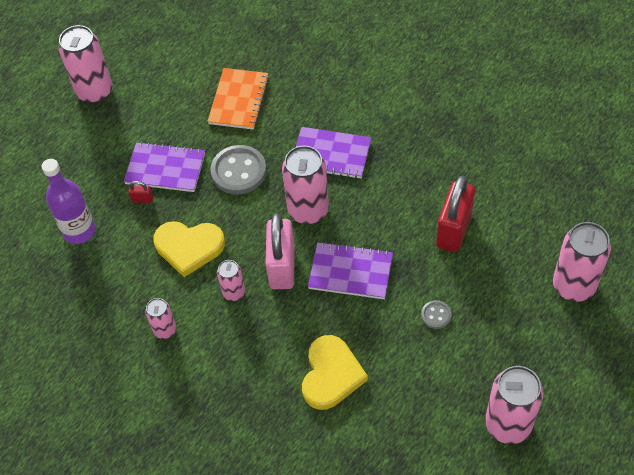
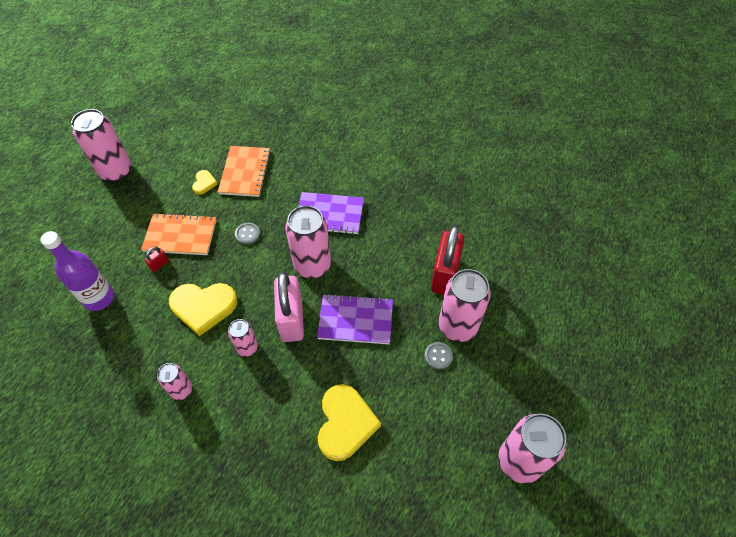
camera: 10 degrees left, 0 degrees up
purple notebook [124,142,205,192] -> orange notebook [141,213,217,255]
red padlock [128,181,153,203] -> red padlock turned 45 degrees counterclockwise [144,246,169,272]
grey button [210,145,267,195] -> grey button [235,223,260,245], size x0.50
pink can [553,222,611,302] -> pink can moved to [439,269,491,342]
none -> yellow heart [192,170,218,195]

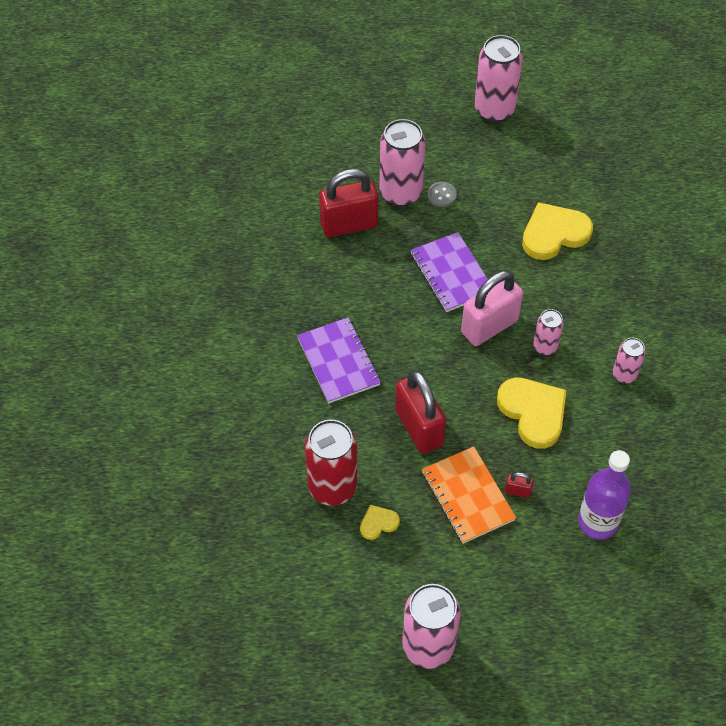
camera: 120 degrees left, 0 degrees up
orange notebook [218,146,271,197] -> red can [305,420,357,506]
grey button [235,223,260,245] -> red padlock [395,370,446,454]
pink can [285,205,331,279] -> none

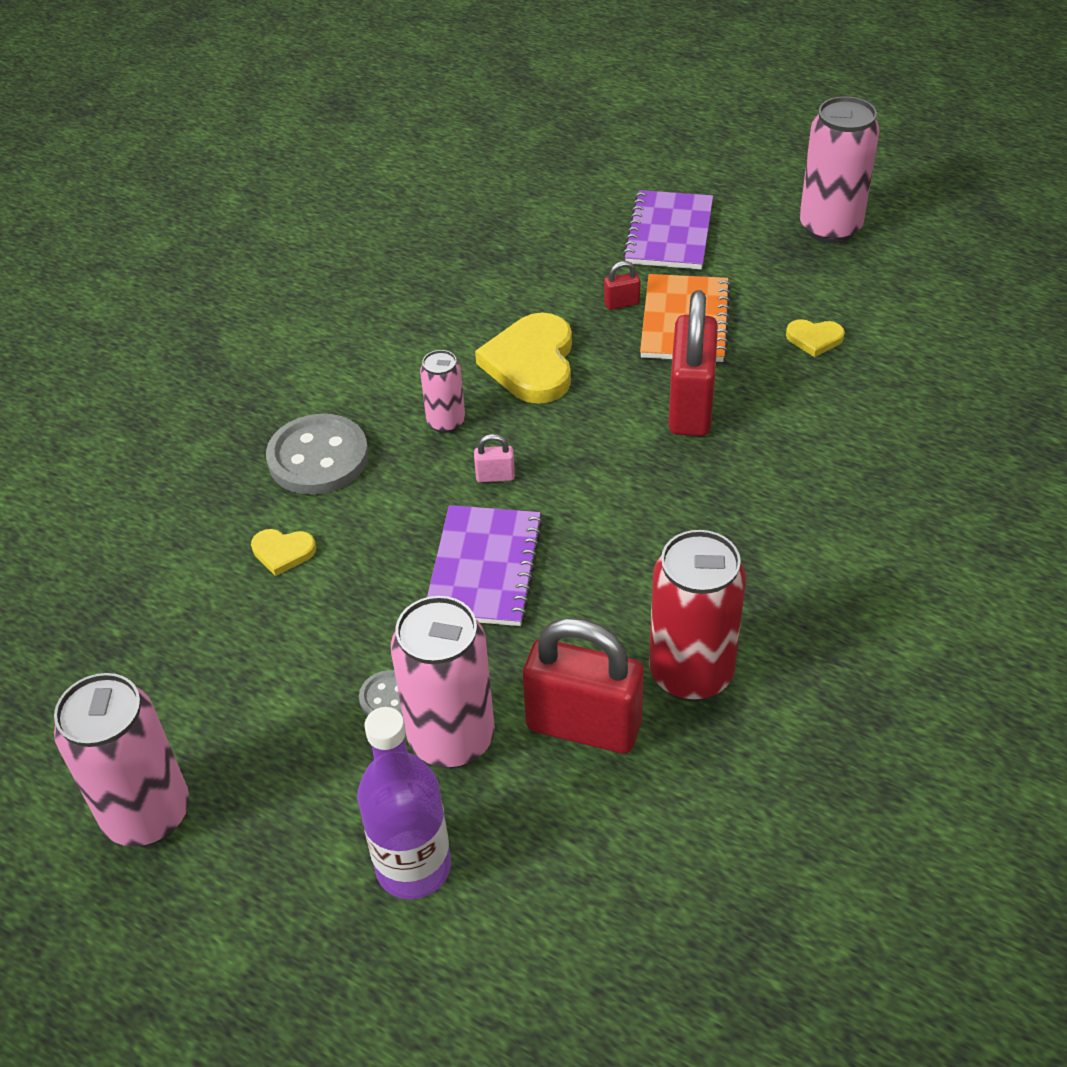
camera: 145 degrees left, 10 degrees down
purple notebook [297,317,381,403] -> purple notebook moved to [623,190,713,269]
red can [305,420,357,506] -> red can moved to [649,530,746,701]
pink padlock [461,271,523,346] -> pink padlock [474,434,515,483], size x0.41
red padlock [505,472,533,498] -> red padlock turned 60 degrees counterclockwise [604,261,640,310]
yellow heart [522,202,593,260] -> yellow heart [251,529,316,576], size x0.49
purple bottle [578,450,631,540] -> purple bottle moved to [357,707,451,899]
pink can [613,338,646,384] -> none
none -> grey button [266,414,369,495]

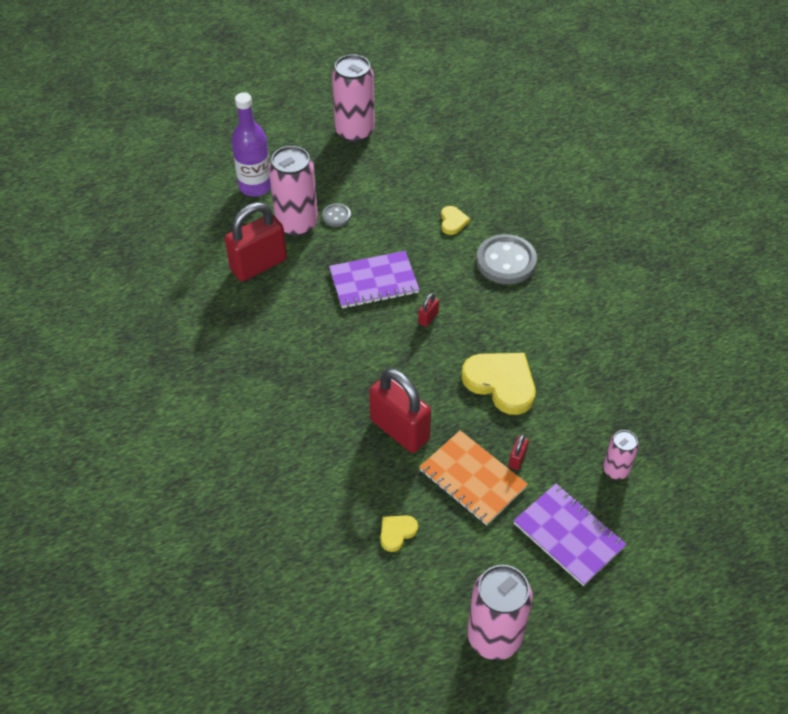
camera: 125 degrees right, 5 degrees up
yellow heart [251,529,316,576] -> yellow heart turned 135 degrees clockwise [441,206,470,235]
pink can [420,350,465,433] -> pink can moved to [603,430,639,480]
purple notebook [427,505,543,626] -> purple notebook turned 60 degrees counterclockwise [329,251,420,308]
pink padlock [474,434,515,483] -> red padlock [418,293,439,327]
red can [649,530,746,701] -> none

